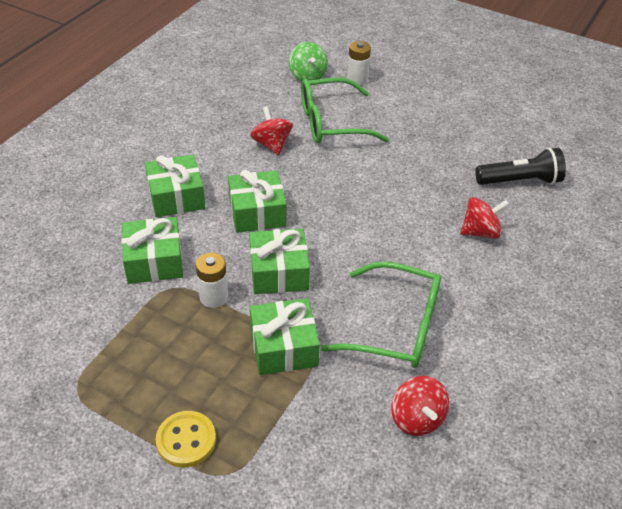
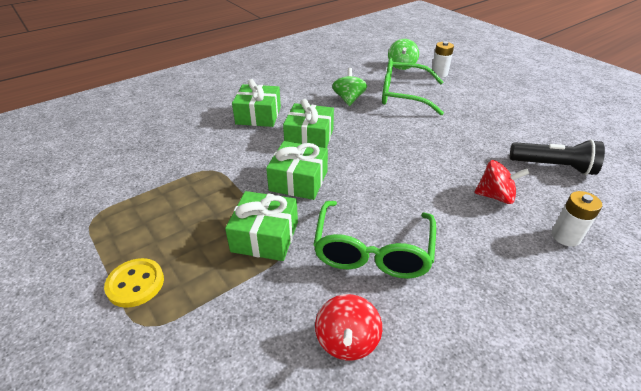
camera: 25 degrees right, 5 degrees down
green gift [122,217,183,284] -> none
white battery [196,253,228,308] -> white battery moved to [552,191,603,247]
red spinning top [250,106,293,155] -> green spinning top [332,68,367,106]
green glasses [322,261,441,368] -> green glasses turned 60 degrees clockwise [313,201,436,279]

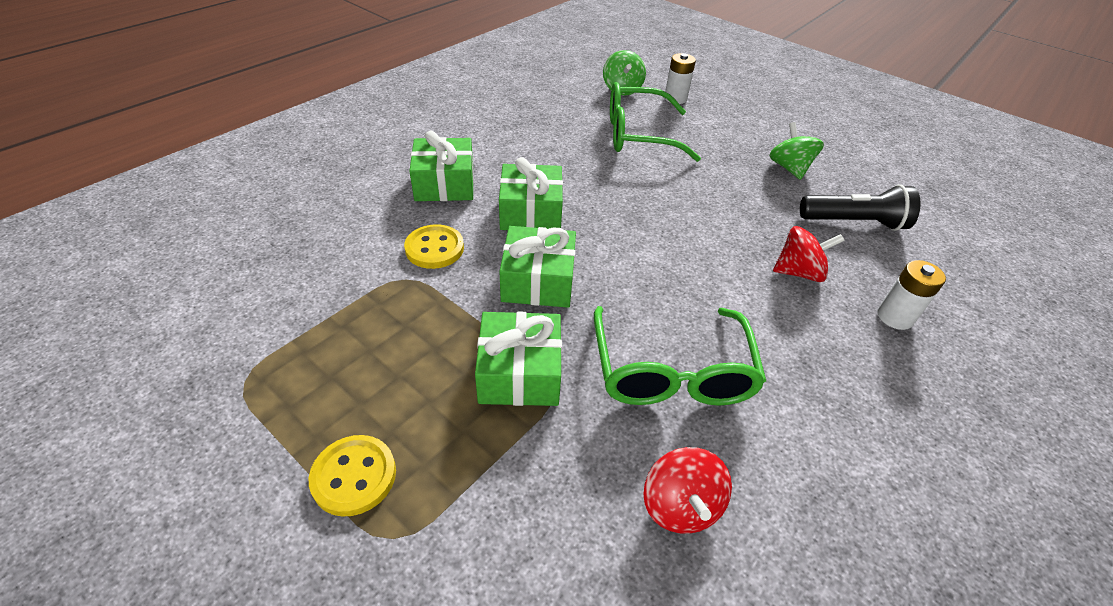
camera: 15 degrees left, 5 degrees up
green spinning top [332,68,367,106] -> green spinning top moved to [769,122,824,180]
none -> yellow button [404,224,464,269]

